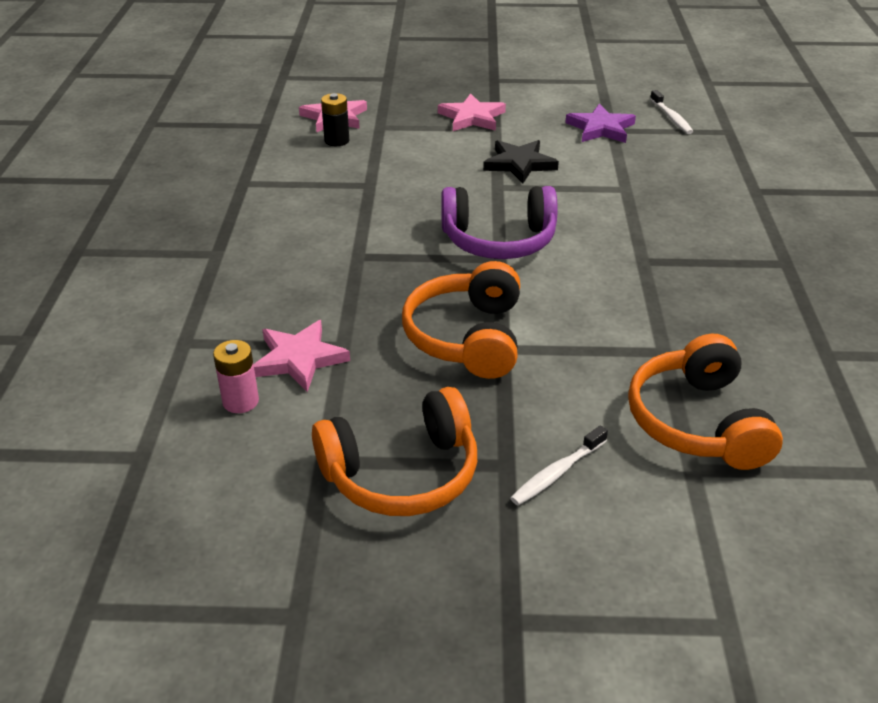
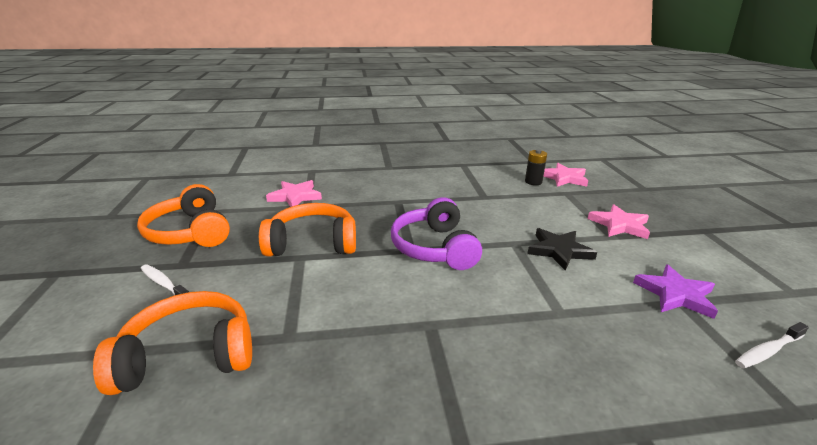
camera: 80 degrees right, 10 degrees down
pink battery [213,340,259,413] -> none

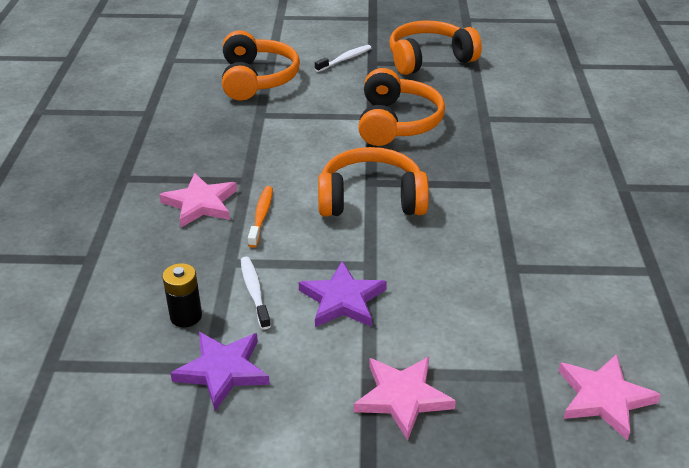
camera: 100 degrees right, 10 degrees up
pink star [266,180,322,207] -> pink star moved to [159,173,237,227]
purple headphones [391,197,482,270] -> orange headphones [318,147,429,216]
black battery [525,150,547,185] -> black battery moved to [162,263,202,327]
black star [527,228,597,271] -> purple star [299,261,387,327]
white toothbrush [735,322,809,369] -> white toothbrush moved to [241,257,271,330]
none -> orange toothbrush [248,186,273,248]

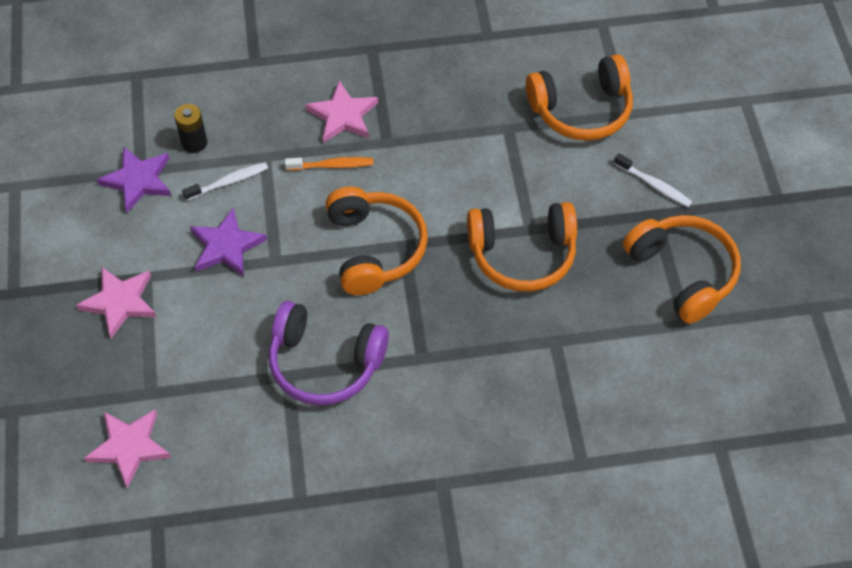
camera: 80 degrees right, 20 degrees up
none -> purple headphones [269,301,389,406]

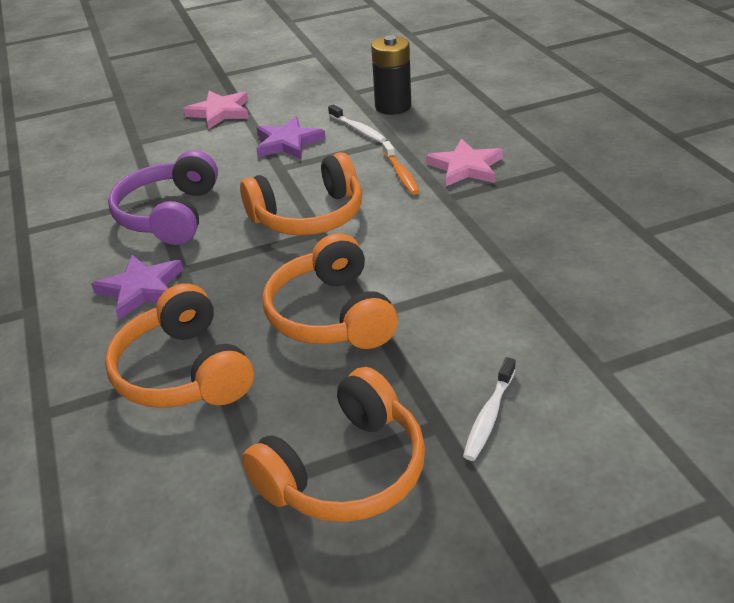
camera: 80 degrees right, 20 degrees down
pink star [84,409,171,488] -> none
purple star [97,146,171,213] -> purple star moved to [91,255,183,320]
black battery [174,104,207,153] -> black battery [371,35,411,115], size x1.53
orange headphones [526,54,633,141] -> orange headphones moved to [105,283,254,408]

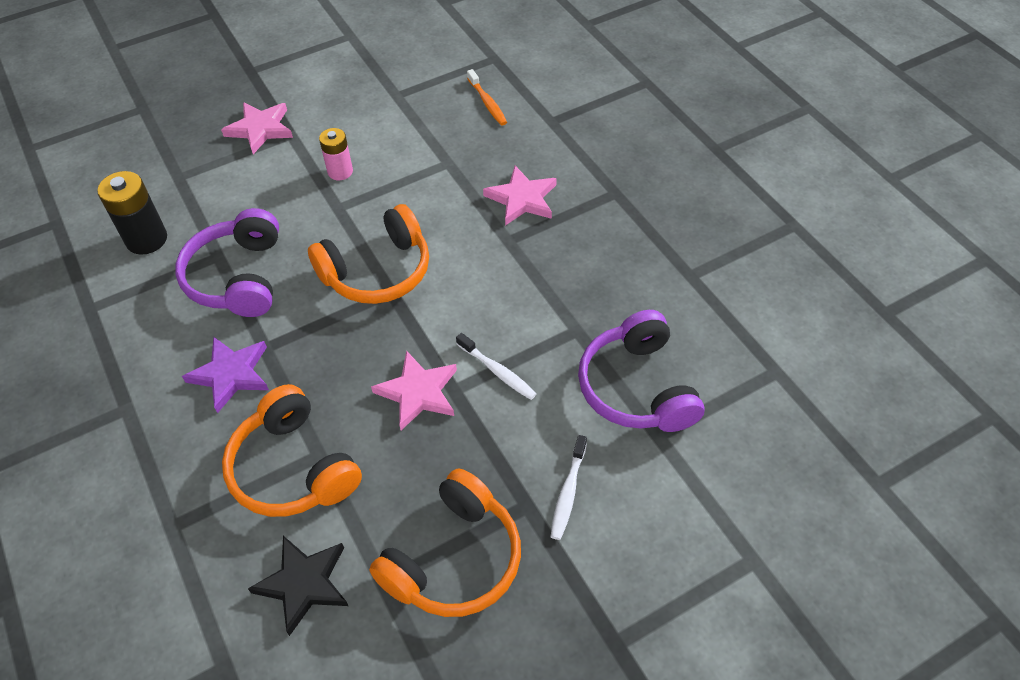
camera: 10 degrees left, 15 degrees up
purple star [256,117,326,159] -> pink battery [319,128,353,180]
orange headphones [262,233,398,349] -> pink star [371,351,457,430]
white toothbrush [328,105,386,143] -> white toothbrush moved to [456,333,537,400]
black battery [371,35,411,115] -> black battery moved to [97,171,167,255]
orange toothbrush [382,141,420,195] -> orange toothbrush moved to [467,69,507,126]
none -> black star [248,536,348,636]
none -> purple headphones [578,310,704,432]

